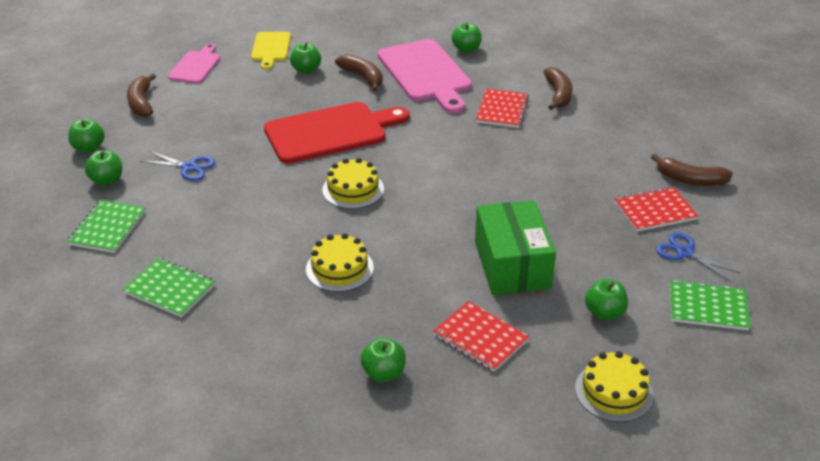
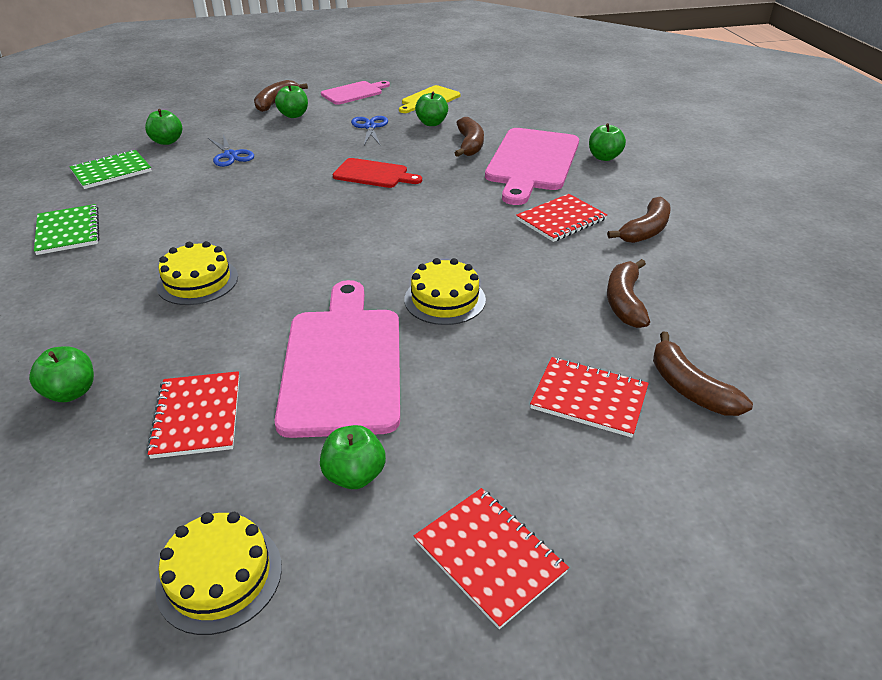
camera: 40 degrees right, 0 degrees up
green apple [68,118,105,153] -> green apple moved to [275,84,308,118]
red cutting board [264,102,409,164] -> red cutting board [333,158,422,188], size x0.55
yellow cake [322,158,384,209] -> yellow cake moved to [404,258,486,325]
green box [475,200,556,295] -> pink cutting board [275,280,400,438]
blue scissors [656,232,741,282] -> blue scissors moved to [351,116,388,146]
green notebook [670,280,750,330] -> red notebook [414,488,569,629]
none -> brown banana [607,259,650,328]

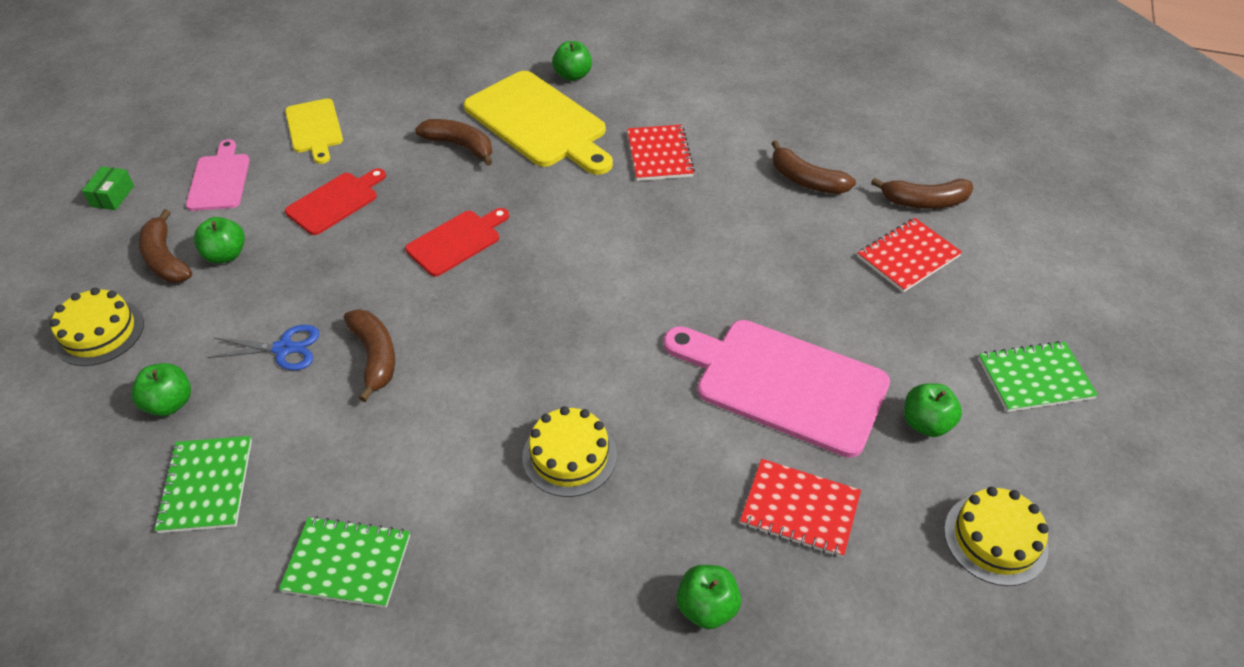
camera: 60 degrees left, 10 degrees up
blue scissors [351,116,388,146] -> red cutting board [285,168,386,235]
yellow cake [404,258,486,325] -> yellow cake moved to [50,288,144,366]
red notebook [414,488,569,629] -> green notebook [978,341,1098,412]
green apple [415,92,448,126] -> none
pink cutting board [485,128,579,205] -> yellow cutting board [464,71,613,175]
brown banana [607,196,671,243] -> brown banana moved to [344,309,395,402]
none -> green box [82,167,134,210]

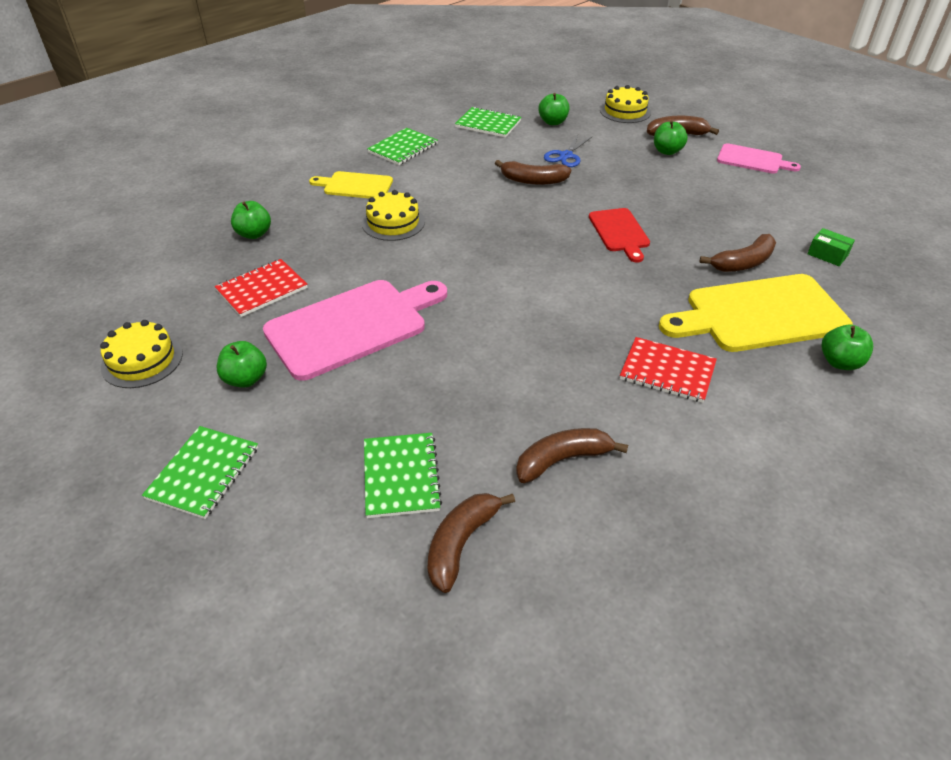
camera: 120 degrees right, 5 degrees down
green box [82,167,134,210] -> green box moved to [807,228,855,266]
yellow cutting board [285,98,343,164] -> yellow cutting board moved to [309,171,393,198]
red cutting board [285,168,386,235] -> none
red notebook [857,218,962,292] -> green notebook [364,433,442,518]

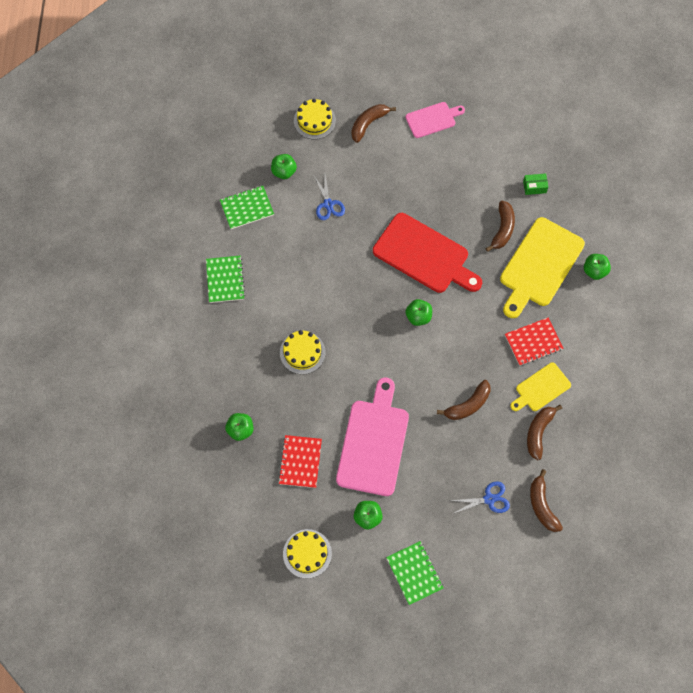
camera: 45 degrees left, 25 degrees up
yellow cutting board [309,171,393,198] -> yellow cutting board moved to [510,362,571,411]
green notebook [364,433,442,518] -> blue scissors [450,481,510,513]
brown banana [495,160,571,185] -> brown banana moved to [437,380,491,420]
red cutting board [589,208,650,262] -> red cutting board [373,213,482,293], size x1.81
green apple [654,121,688,155] -> green apple moved to [405,299,432,326]

